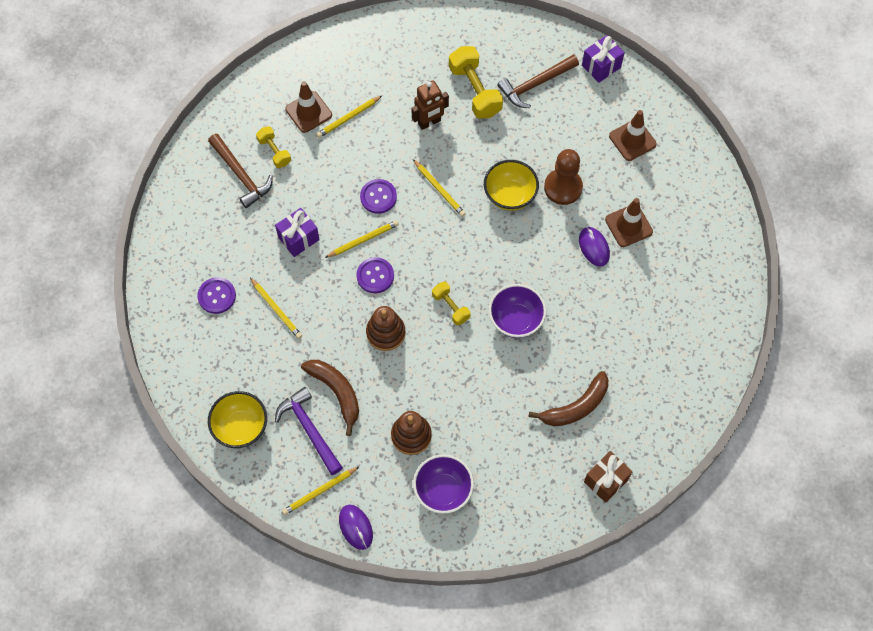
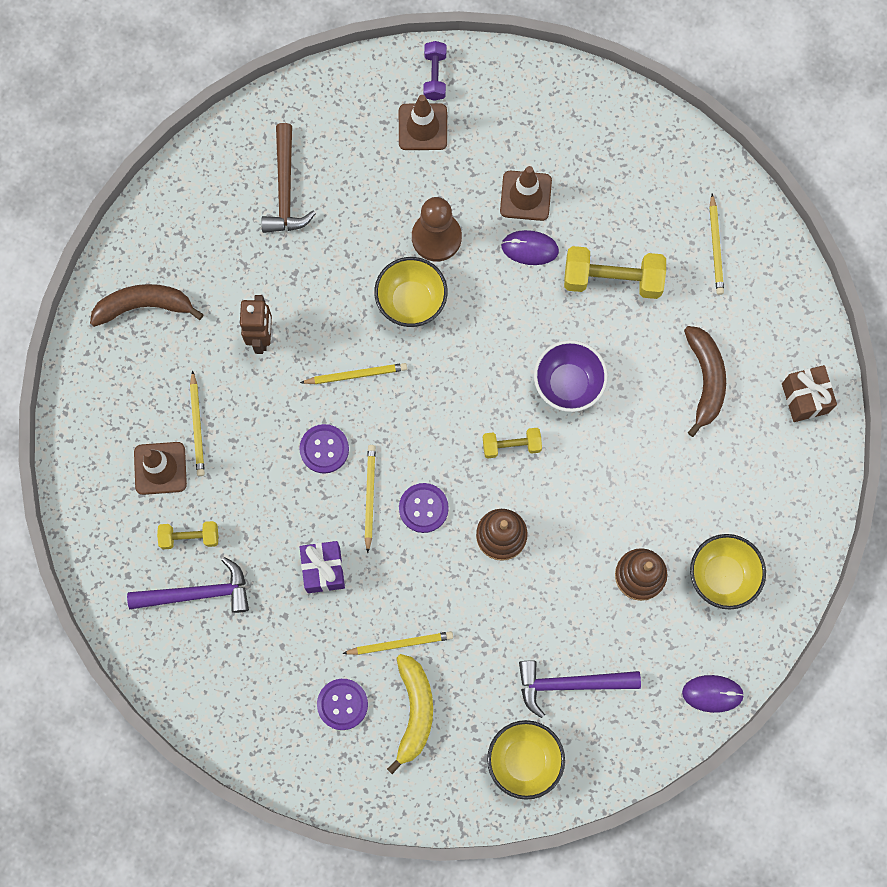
camera: 60 degrees left, 10 degrees up
brown hammer [208,134,273,208] -> purple hammer [127,557,249,613]
yellow pencil [282,466,360,515] -> yellow pencil moved to [710,194,724,295]
brown banana [301,360,359,436] -> brown banana moved to [90,284,204,327]
purple bowl [413,454,474,514] -> yellow bowl [690,534,766,610]
yellow dumbbell [449,46,503,119] -> yellow dumbbell moved to [564,246,666,299]
purple gift [582,35,625,83] -> none
none -> yellow banana [387,654,433,774]
none -> purple dumbbell [423,41,446,101]

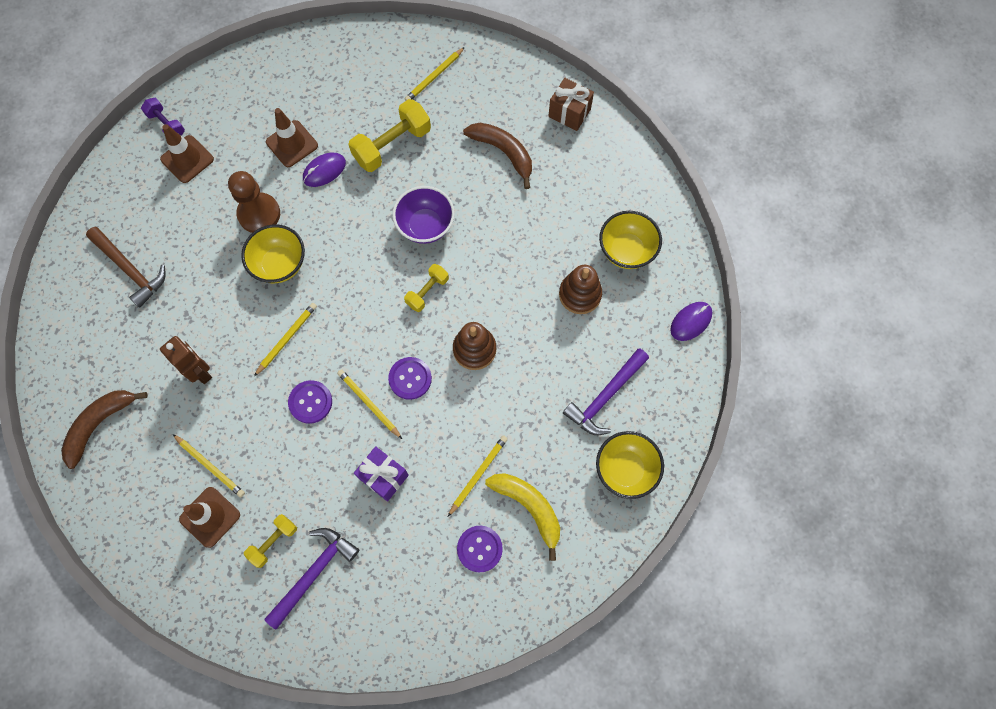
camera: 45 degrees left, 5 degrees down
yellow pencil [710,194,724,295] -> yellow pencil turned 90 degrees clockwise [405,47,465,101]

